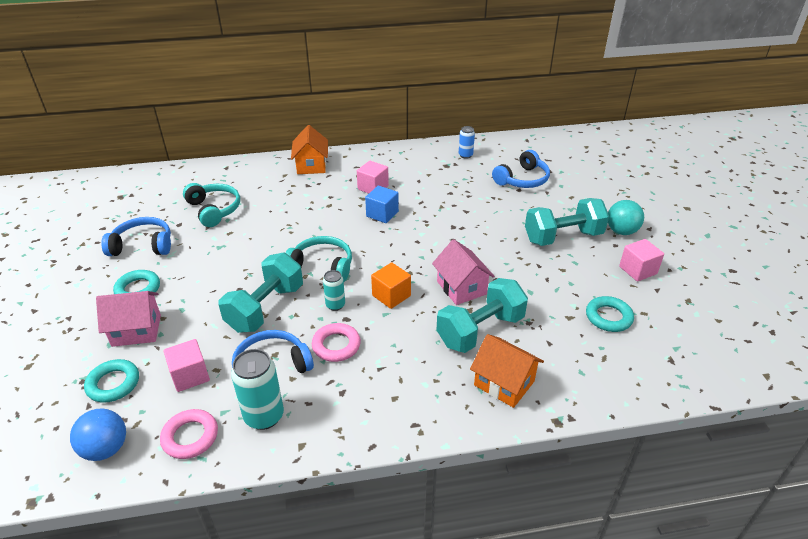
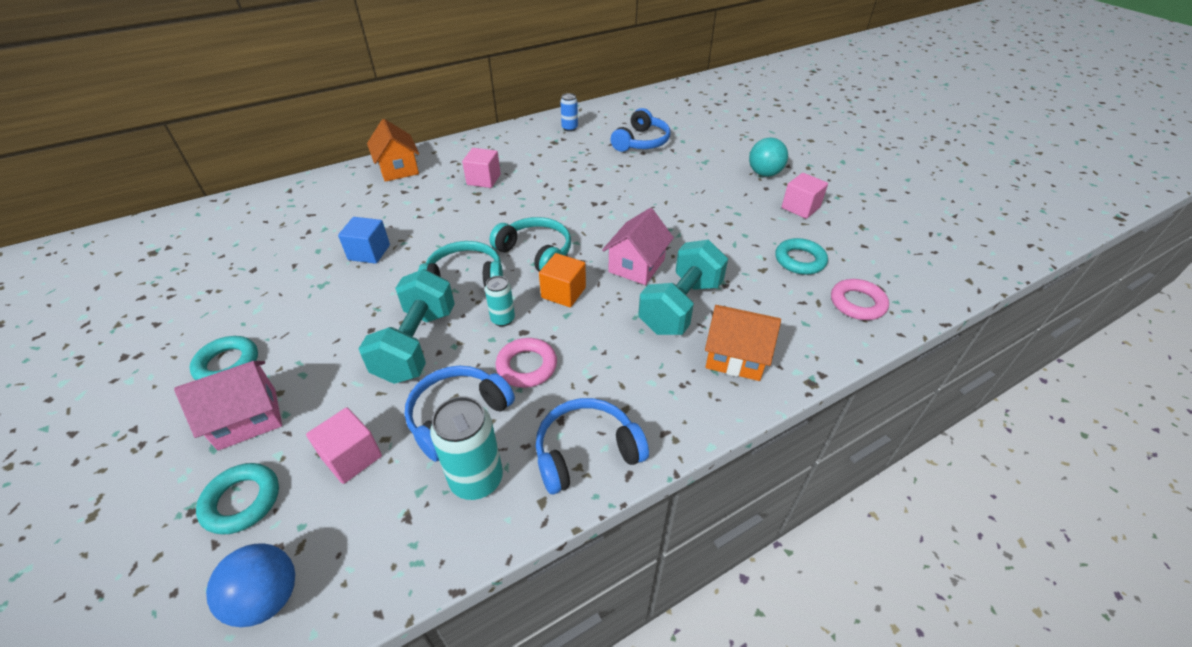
camera: 20 degrees left, 5 degrees up
blue headphones [101,217,171,256] -> blue headphones moved to [536,398,649,494]
pink ring [160,409,218,459] -> pink ring moved to [831,279,889,320]
turquoise headphones [183,183,240,227] -> turquoise headphones moved to [489,217,571,271]
blue cube [365,186,399,223] -> blue cube moved to [338,217,390,264]
pink house [432,239,495,305] -> pink house turned 75 degrees clockwise [602,208,674,285]
turquoise dumbbell [525,198,609,246] -> none

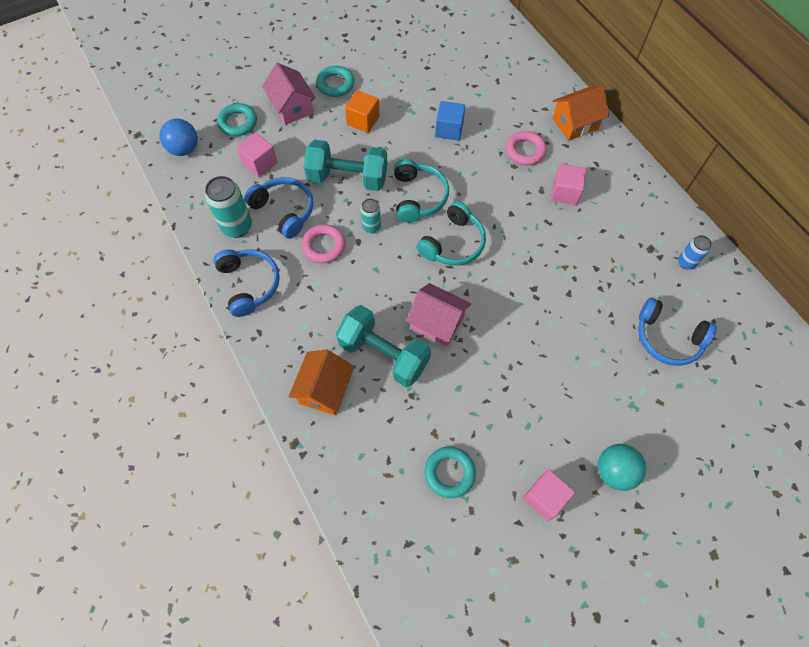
camera: 90 degrees right, 20 degrees up
orange cube [539,253,586,307] -> orange cube moved to [345,90,380,133]
pink ring [831,279,889,320] -> pink ring moved to [506,131,546,165]

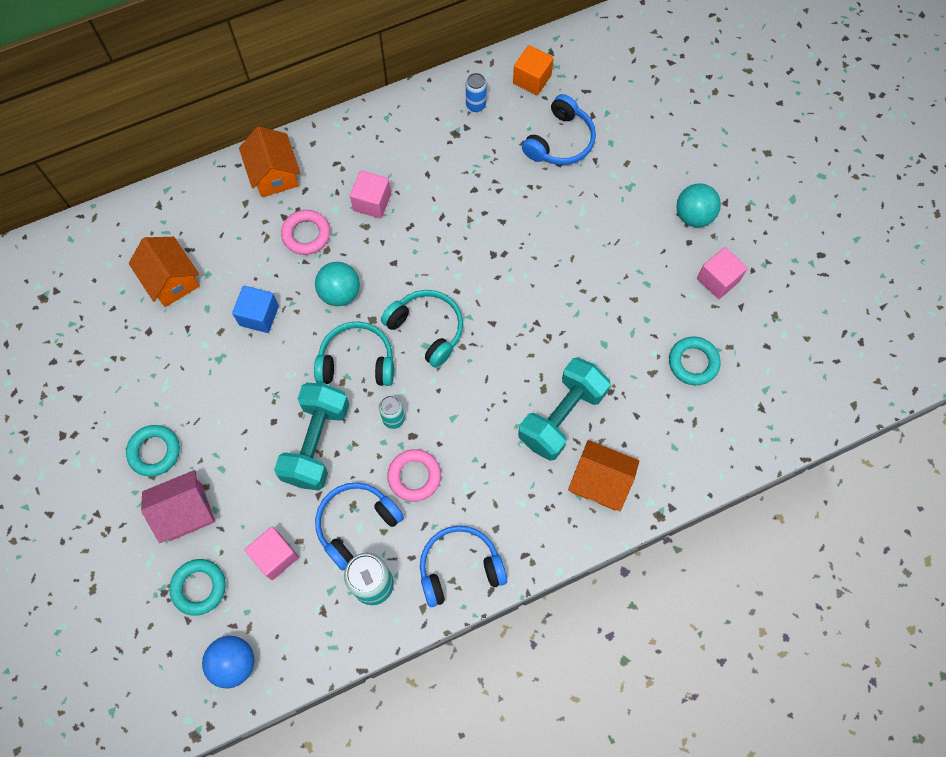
camera: 85 degrees left, 5 degrees up
orange cube [345,90,380,133] -> orange cube moved to [513,45,554,95]
pink house [406,283,471,346] -> none
none -> orange house [129,237,200,307]
none -> turquoise ball [315,262,360,306]

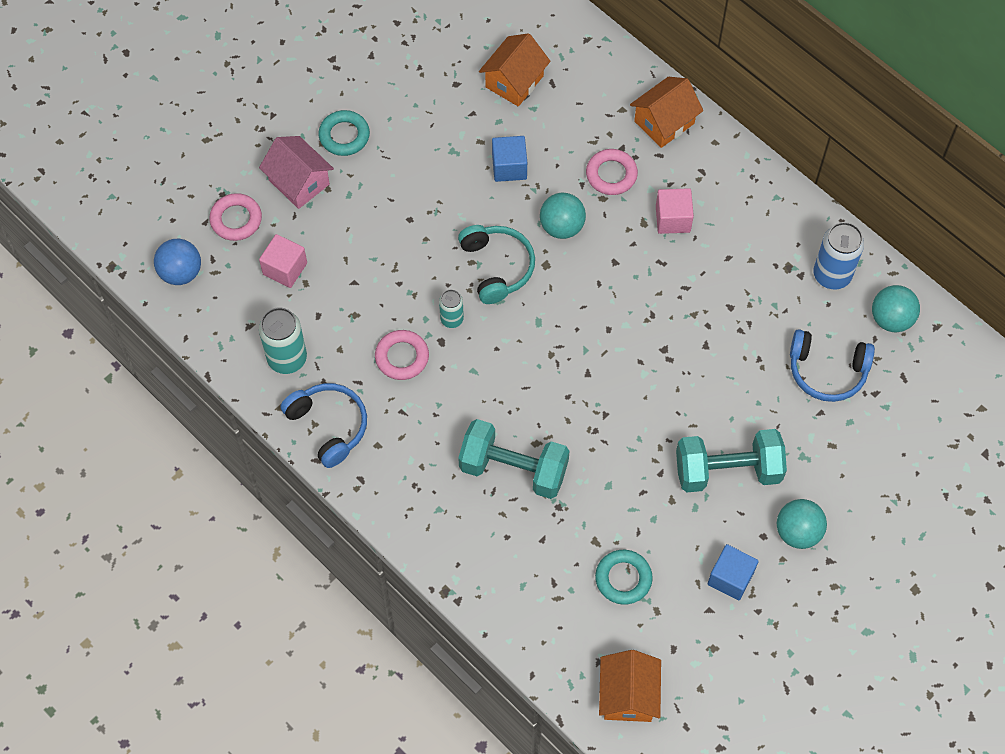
camera: 70 degrees right, 5 degrees down
turquoise ring [169,559,226,616] -> pink ring [209,193,262,241]
turquoise dumbbell [274,383,350,491] -> turquoise dumbbell moved to [676,429,787,492]
blue headphones [315,483,404,570] -> none
turquoise headphones [381,290,463,368] -> none
blue can [466,73,487,112] -> blue can [813,222,864,289], size x1.72
orange cube [513,45,554,95] -> turquoise ball [872,285,920,332]
orange house [568,440,639,511] -> orange house moved to [599,650,661,722]
pink cube [697,247,748,299] -> blue cube [708,544,759,600]

